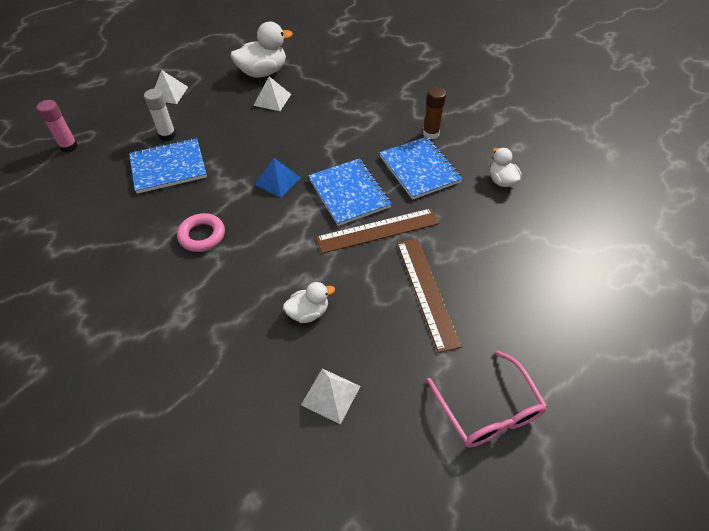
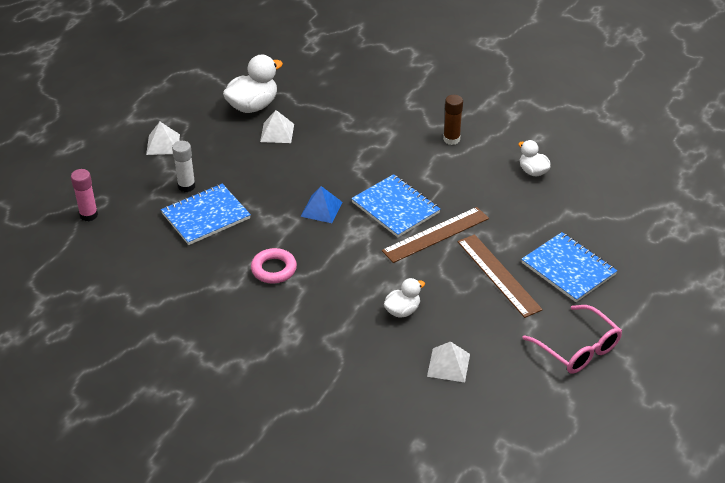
camera: 15 degrees left, 10 degrees down
blue notebook [379,137,463,200] -> blue notebook moved to [521,232,617,302]

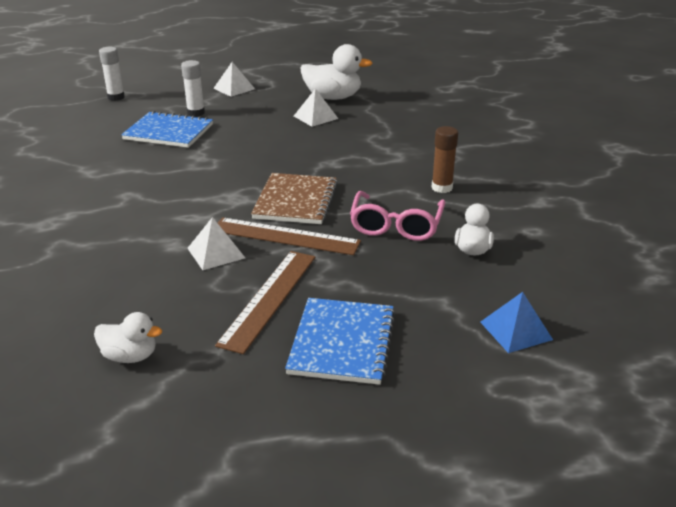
camera: 50 degrees right, 10 degrees down
pink glue stick [71,169,98,221] -> white glue stick [99,47,125,101]
pink ring [251,248,297,283] -> none
blue pyramid [301,186,343,223] -> blue pyramid moved to [480,292,553,353]
blue notebook [351,174,440,237] -> brown notebook [251,173,338,224]
white duck [384,278,425,318] -> white duck moved to [94,312,162,363]
white pyramid [427,341,470,382] -> white pyramid moved to [187,217,245,270]
pink glasses [522,305,622,374] -> pink glasses moved to [350,191,445,241]

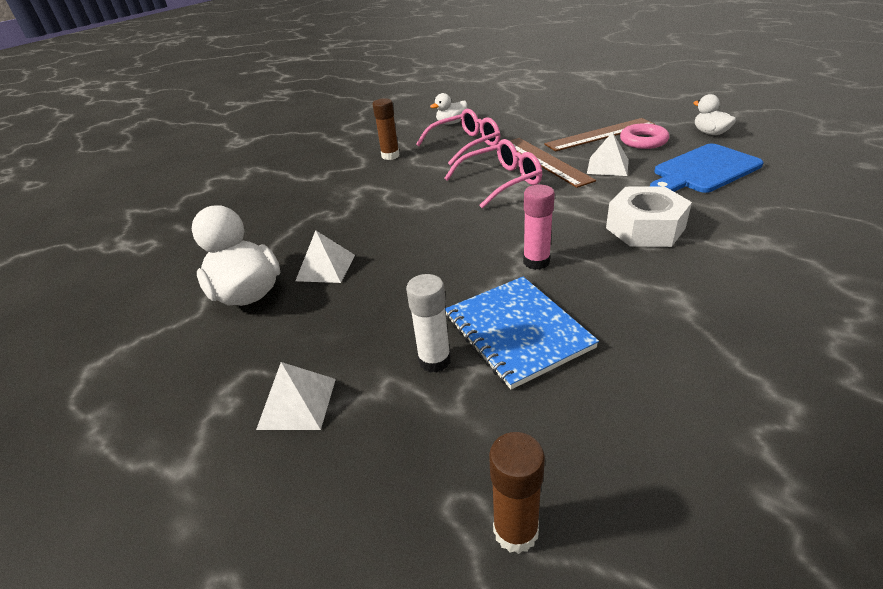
camera: 130 degrees left, 5 degrees up
white glue stick [99,47,125,101] -> brown glue stick [489,432,545,554]
brown notebook [251,173,338,224] -> pink glasses [444,139,542,209]
blue notebook [285,298,396,385] -> none
blue pyramid [480,292,553,353] -> none
none -> pink glue stick [523,185,555,270]
none -> white nut [606,186,692,247]
none -> pink ring [620,123,669,149]
none -> blue cutting board [650,144,763,193]

